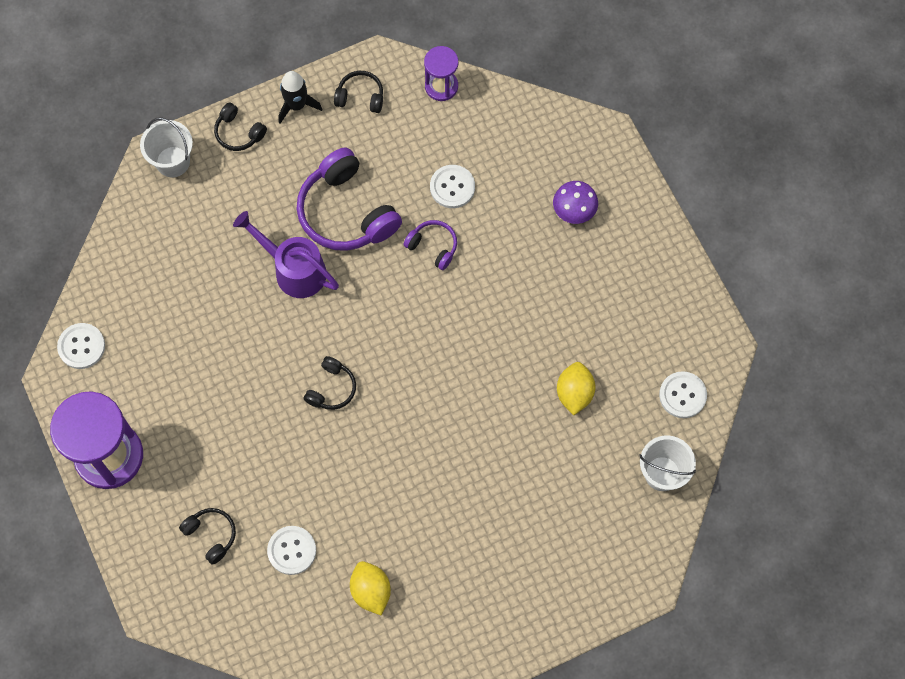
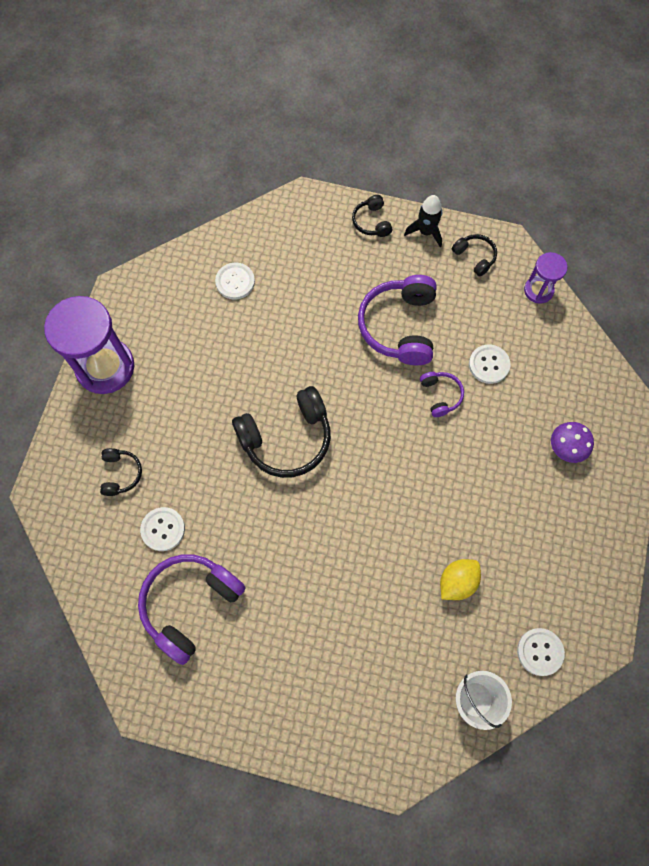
camera: 40 degrees right, 0 degrees up
white button [57,323,105,369] -> white button moved to [215,263,255,300]
white bucket [140,118,193,177] -> none
purple watering can [233,211,339,298] -> none
black headphones [304,356,356,410] -> black headphones [232,386,331,478], size x2.01
yellow lemon [350,561,391,615] -> purple headphones [138,554,246,665]

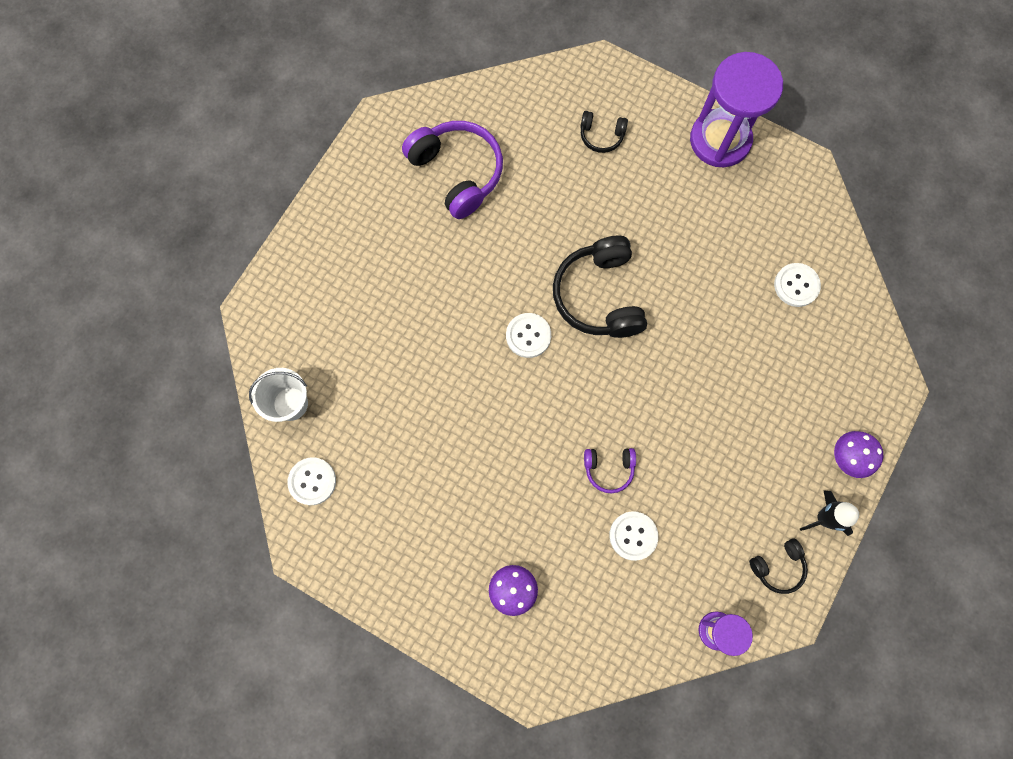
camera: 105 degrees right, 5 degrees up
white button [140,507,185,551] -> white button moved to [506,313,551,358]
black headphones [352,195,393,237] -> purple mushroom [834,431,884,478]
purple headphones [358,275,437,365] -> none
yellow lemon [440,559,481,600] -> none

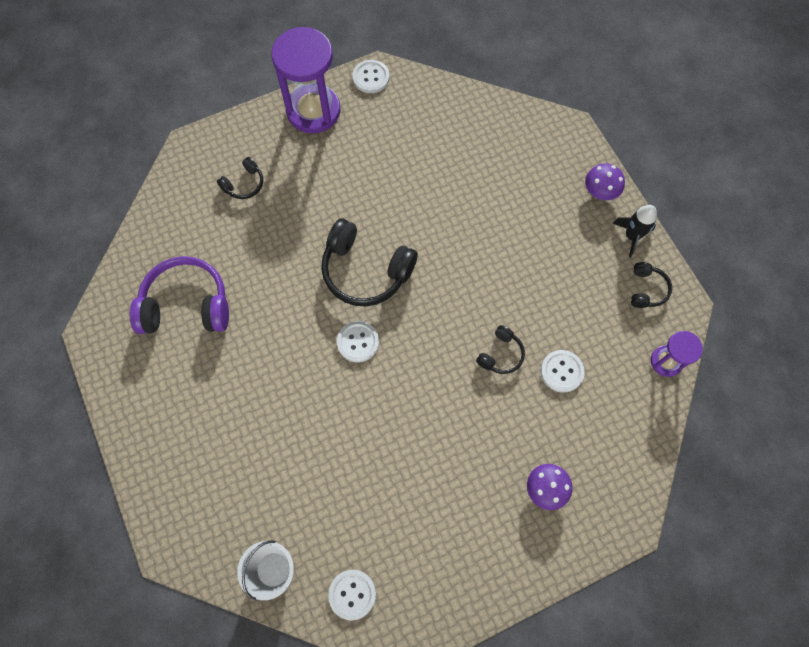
camera: 55 degrees left, 5 degrees down
purple headphones [584,448,636,493] -> black headphones [476,325,525,374]
white button [774,263,821,307] -> white button moved to [352,60,389,93]

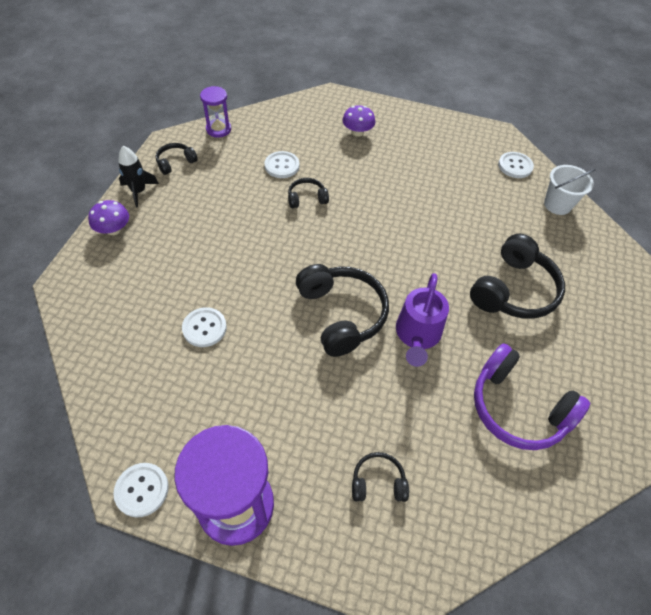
camera: 140 degrees left, 15 degrees down
white button [337,321,379,363] -> white button moved to [182,307,227,347]
none -> purple watering can [396,273,449,367]
none -> black headphones [470,234,565,319]

